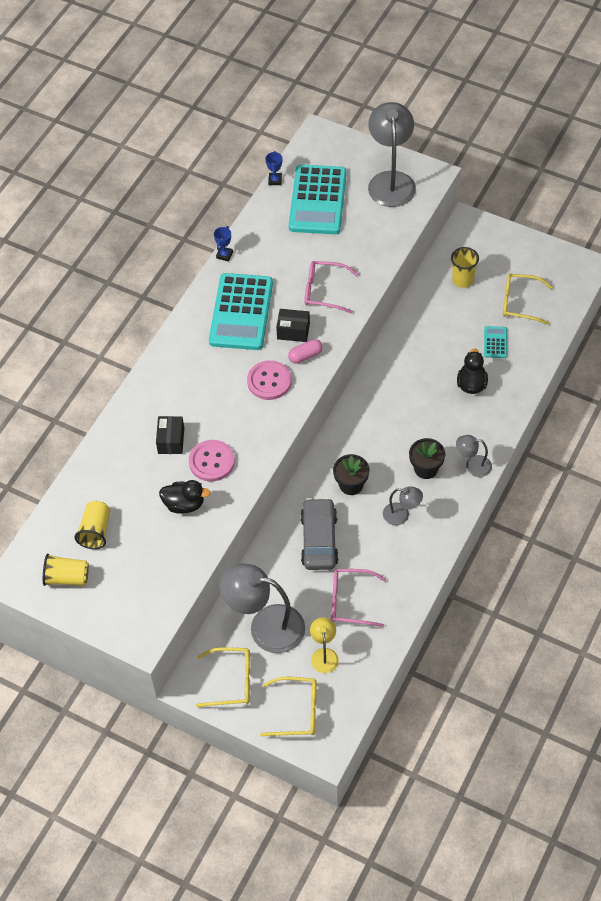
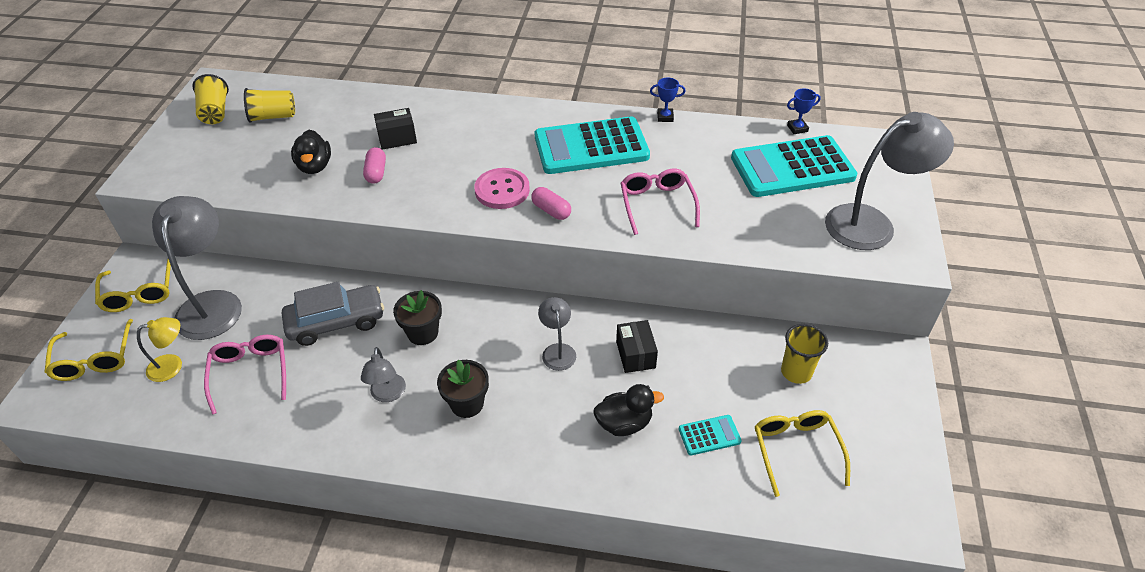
camera: 70 degrees right, 10 degrees down
pink button [189,440,235,482] -> pink capsule [363,147,386,184]
black box [276,309,310,342] -> black box moved to [616,320,658,373]
grey lamp [456,435,492,477] -> grey lamp moved to [538,297,576,371]

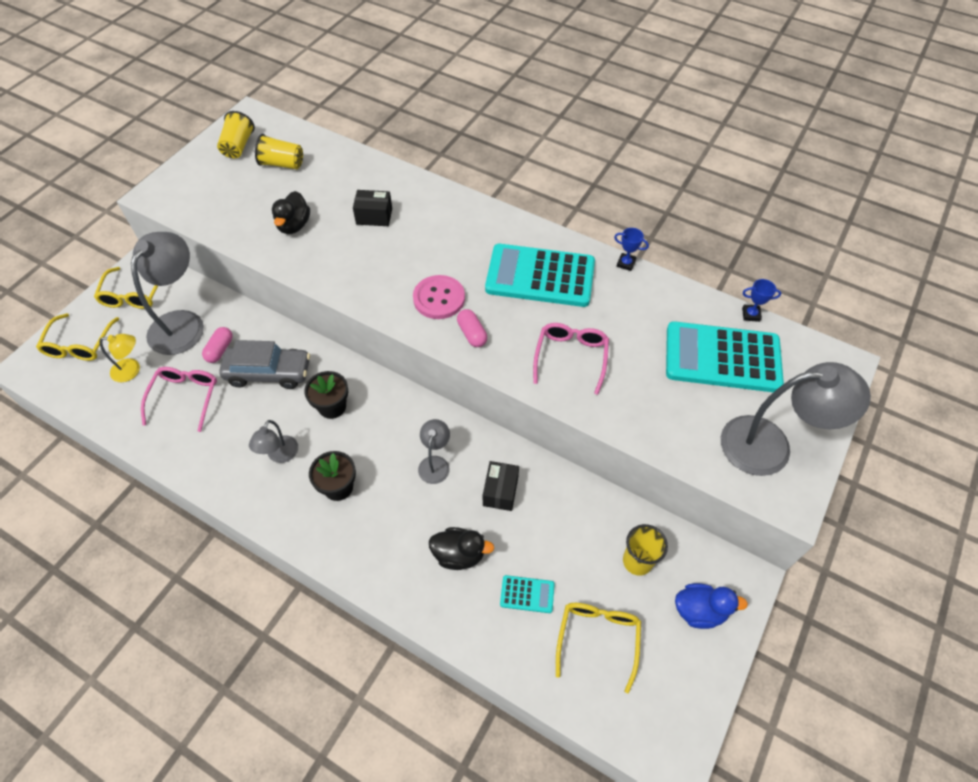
camera: 20 degrees right, 10 degrees up
pink capsule [363,147,386,184] -> pink capsule moved to [202,327,233,363]
none -> blue duck [675,583,748,629]

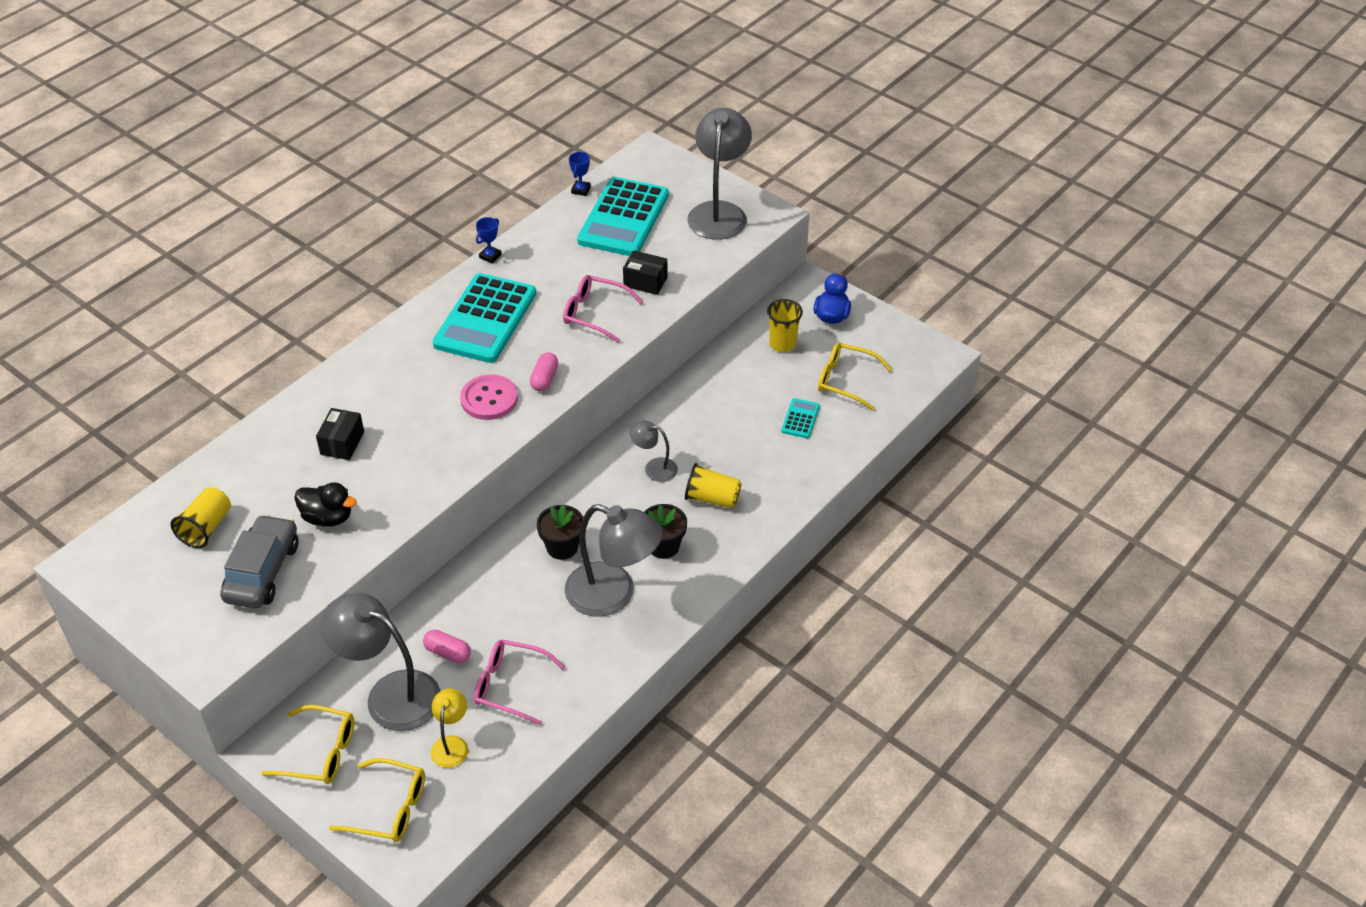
camera: 80 degrees left, 10 degrees down
yellow cup [217,111,255,158] -> yellow cup moved to [685,463,742,508]
grey car [219,340,310,389] -> grey car moved to [220,514,298,608]
grey lamp [249,420,298,463] -> grey lamp [565,504,663,617], size x1.99
black duck [429,527,494,570] -> none
pink capsule [457,309,487,347] -> pink capsule turned 60 degrees counterclockwise [530,352,558,391]
black box [483,461,519,511] -> black box moved to [623,250,668,295]

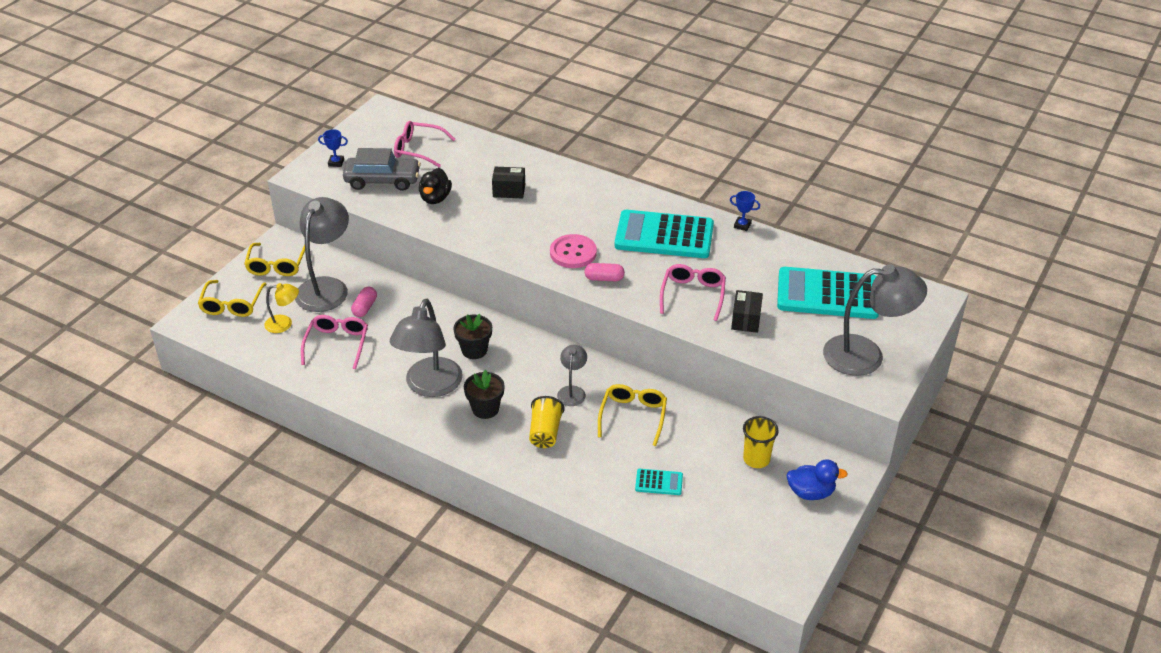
camera: 80 degrees right, 5 degrees down
yellow cup [171,487,231,548] -> pink glasses [394,121,455,167]
blue trophy [569,152,591,196] -> blue trophy moved to [318,129,348,167]
yellow glasses [818,343,892,411] -> yellow glasses moved to [598,384,667,446]

